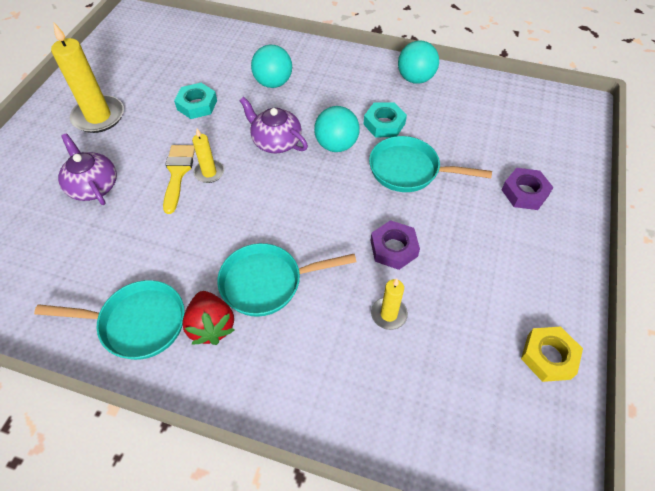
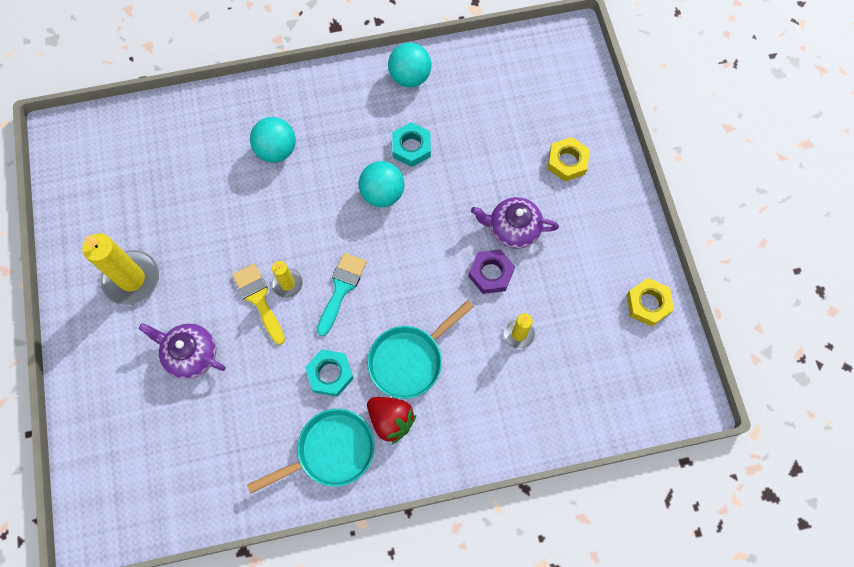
camera: 30 degrees left, 15 degrees up
turquoise nut [174,83,217,119] -> turquoise nut moved to [305,349,354,397]
purple teapot [240,97,308,153] -> purple teapot moved to [471,197,559,249]
turquoise pan [369,136,492,192] -> none
purple nut [502,168,553,210] -> yellow nut [547,137,590,182]
none -> turquoise brush [317,253,367,336]

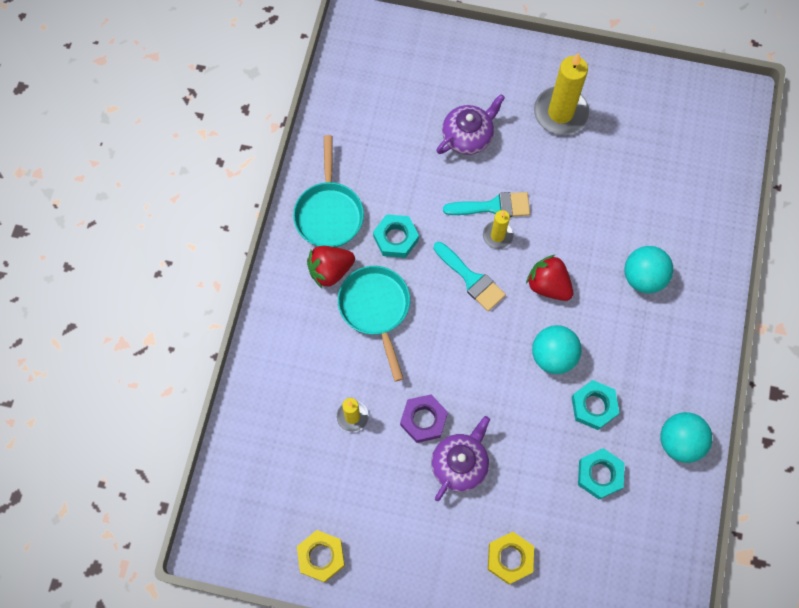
camera: 115 degrees right, 0 degrees up
yellow brush [232,264,285,345] -> turquoise brush [443,192,530,218]
none -> red strawberry [526,255,573,301]
none -> turquoise nut [578,448,625,499]

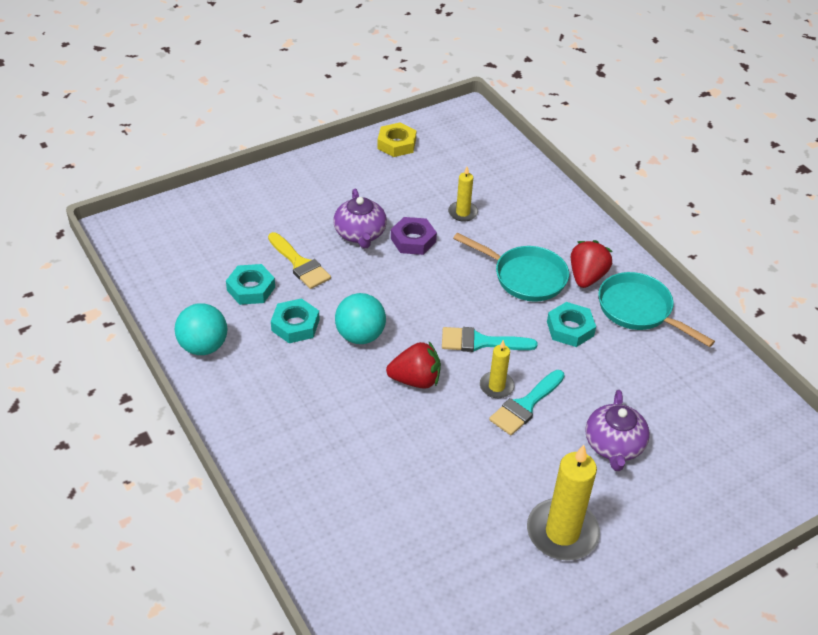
camera: 135 degrees right, 25 degrees down
yellow nut [488,532,534,585] -> none
turquoise ball [624,246,673,293] -> none
none -> yellow brush [268,232,331,289]

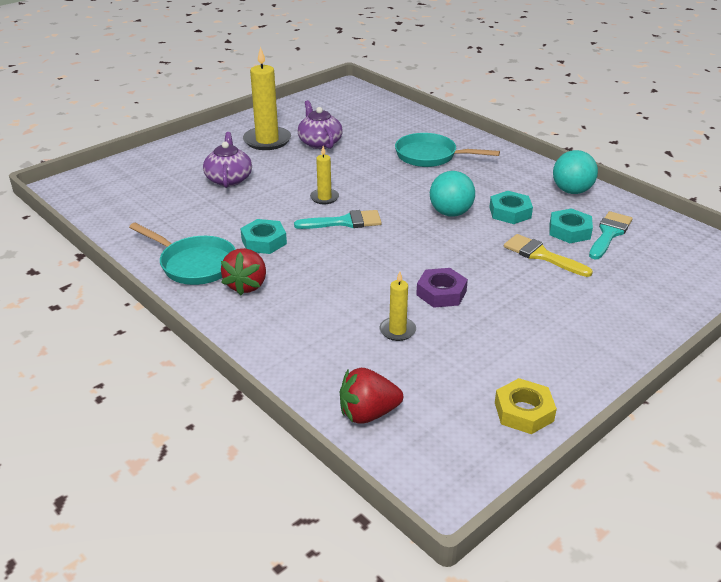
camera: 170 degrees right, 10 degrees down
purple teapot [333,189,387,248] -> purple teapot moved to [298,100,343,149]
red strawberry [386,342,441,389] -> red strawberry moved to [340,368,403,424]
turquoise pan [453,233,569,302] -> turquoise pan moved to [395,133,500,167]
turquoise brush [489,370,565,435] -> turquoise brush moved to [589,211,633,259]

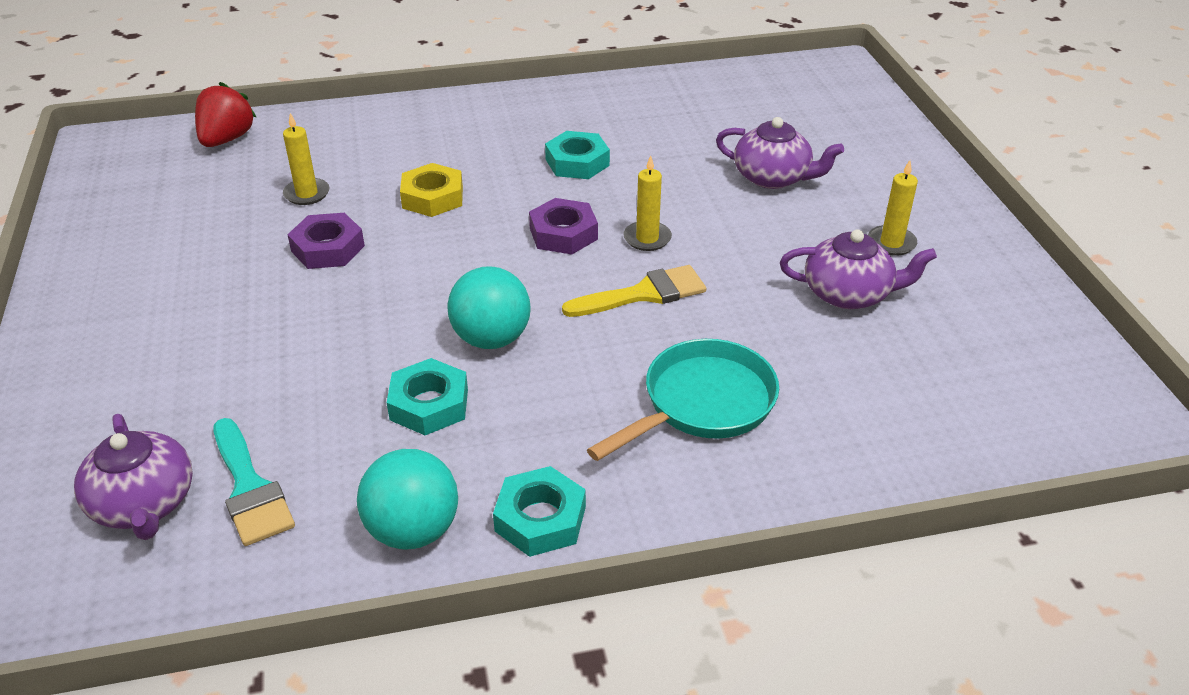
camera: 120 degrees right, 5 degrees up
turquoise pan [129,223,236,285] -> none
red strawberry [221,248,266,295] -> none
yellow candle [243,47,291,150] -> yellow candle [868,160,918,256], size x0.54
turquoise brush [294,210,382,229] -> purple nut [529,198,598,255]
yellow nut [495,378,557,434] -> yellow nut moved to [400,163,463,217]
yellow brush [504,234,593,277] -> yellow brush moved to [562,265,706,317]
turquoise nut [549,208,593,243] -> turquoise nut moved to [493,466,586,557]
none -> purple teapot [74,414,193,540]

